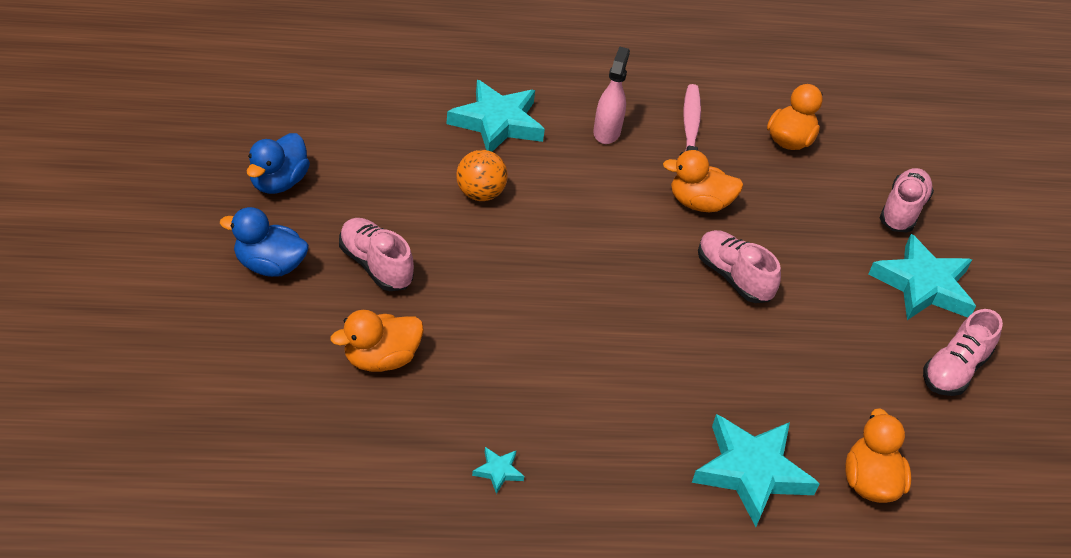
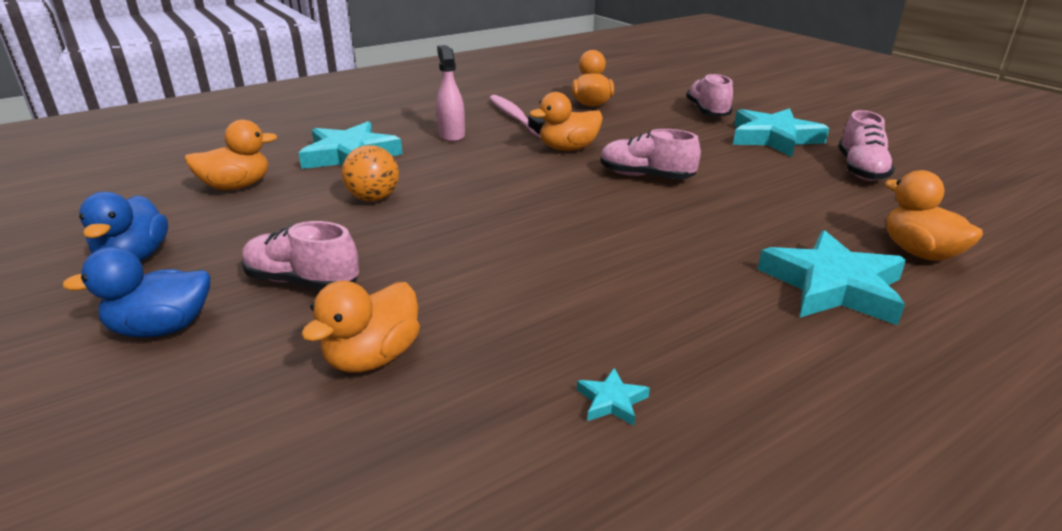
camera: 25 degrees left, 15 degrees down
none -> orange duck [184,120,278,190]

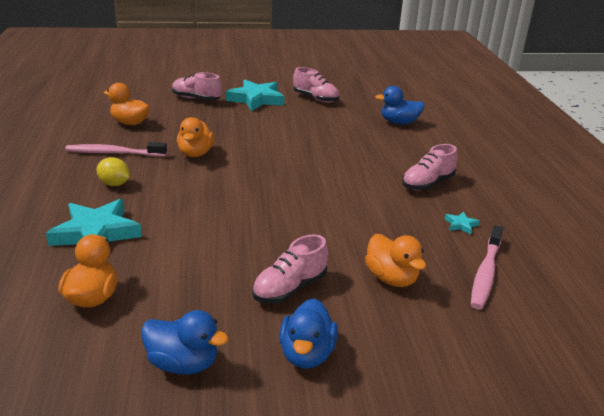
camera: 65 degrees left, 0 degrees up
orange ball [342,145,399,202] -> none
pink spray bottle [436,45,465,142] -> yellow lemon [97,157,130,186]
pink shoe [600,129,701,180] -> pink shoe moved to [402,144,458,191]
turquoise star [757,230,906,325] -> none
orange duck [885,170,983,261] -> blue duck [375,86,425,124]
none -> pink toothbrush [471,225,503,309]

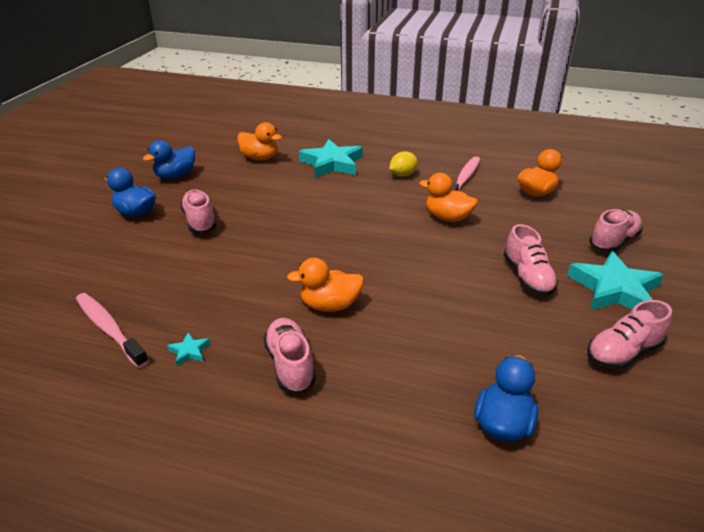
camera: 115 degrees right, 5 degrees up
orange duck [365,234,426,287] -> orange duck moved to [287,258,364,312]
none -> pink shoe [504,224,558,296]

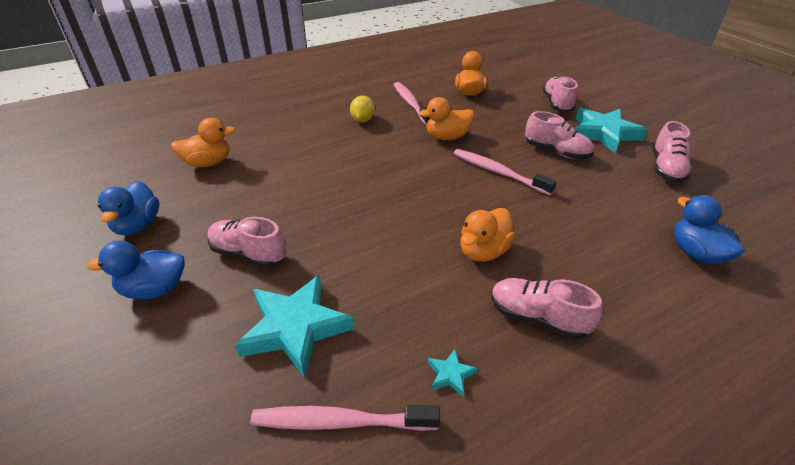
camera: 45 degrees left, 5 degrees up
turquoise star [299,139,363,178] -> turquoise star moved to [235,275,354,378]
none -> pink toothbrush [453,149,557,195]

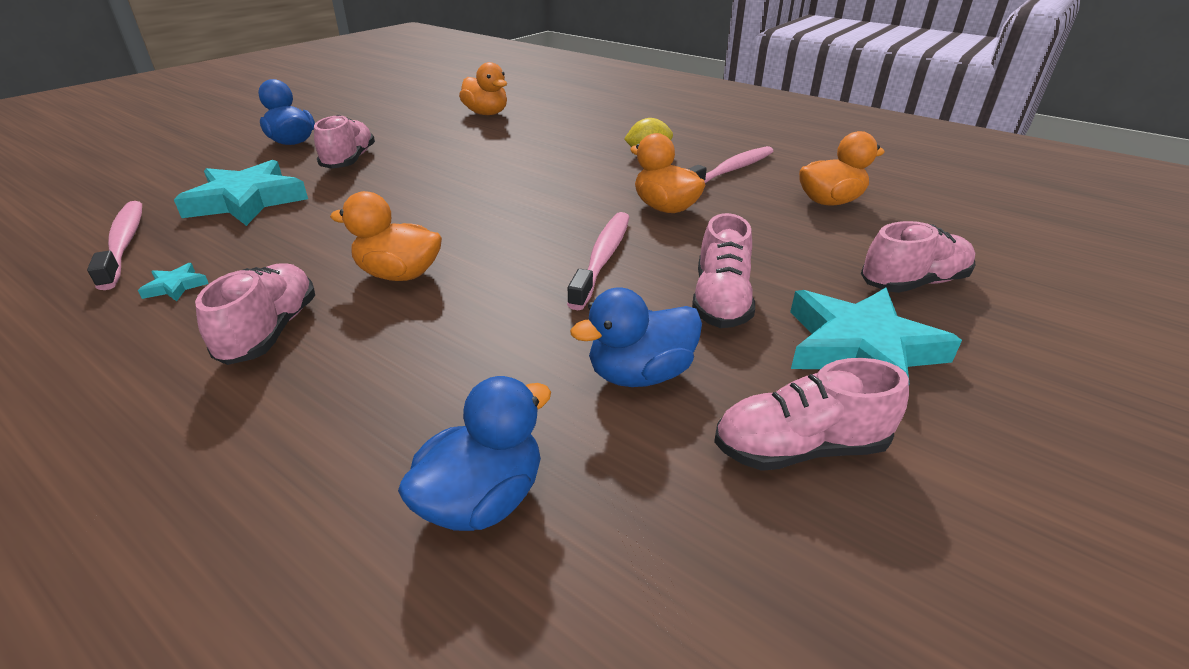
camera: 65 degrees right, 5 degrees down
blue duck [98,181,160,236] -> blue duck moved to [570,288,702,387]

